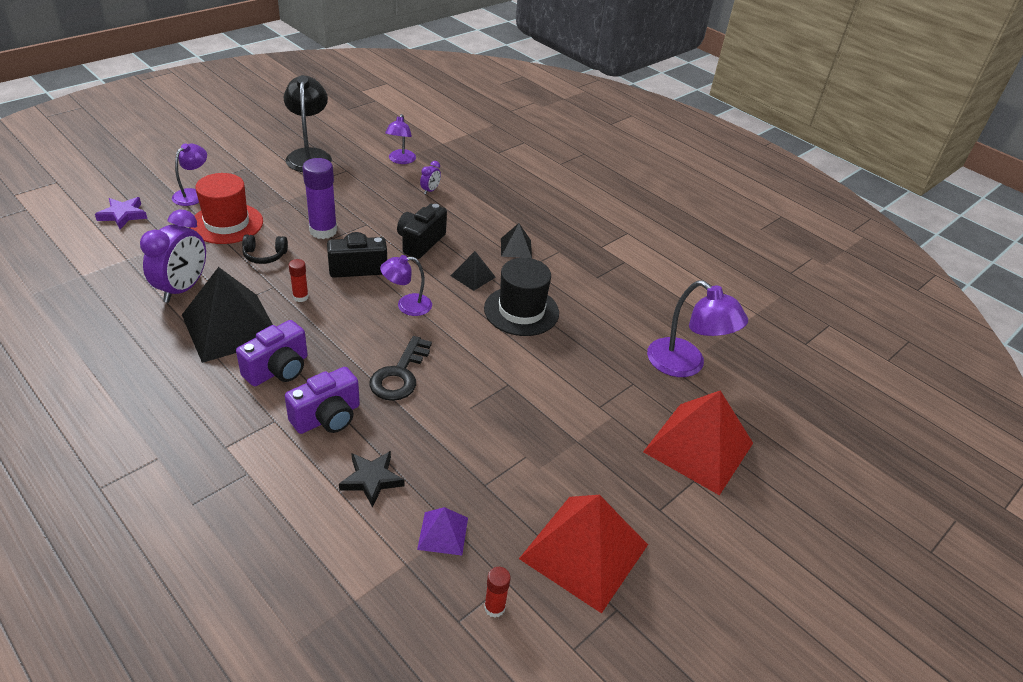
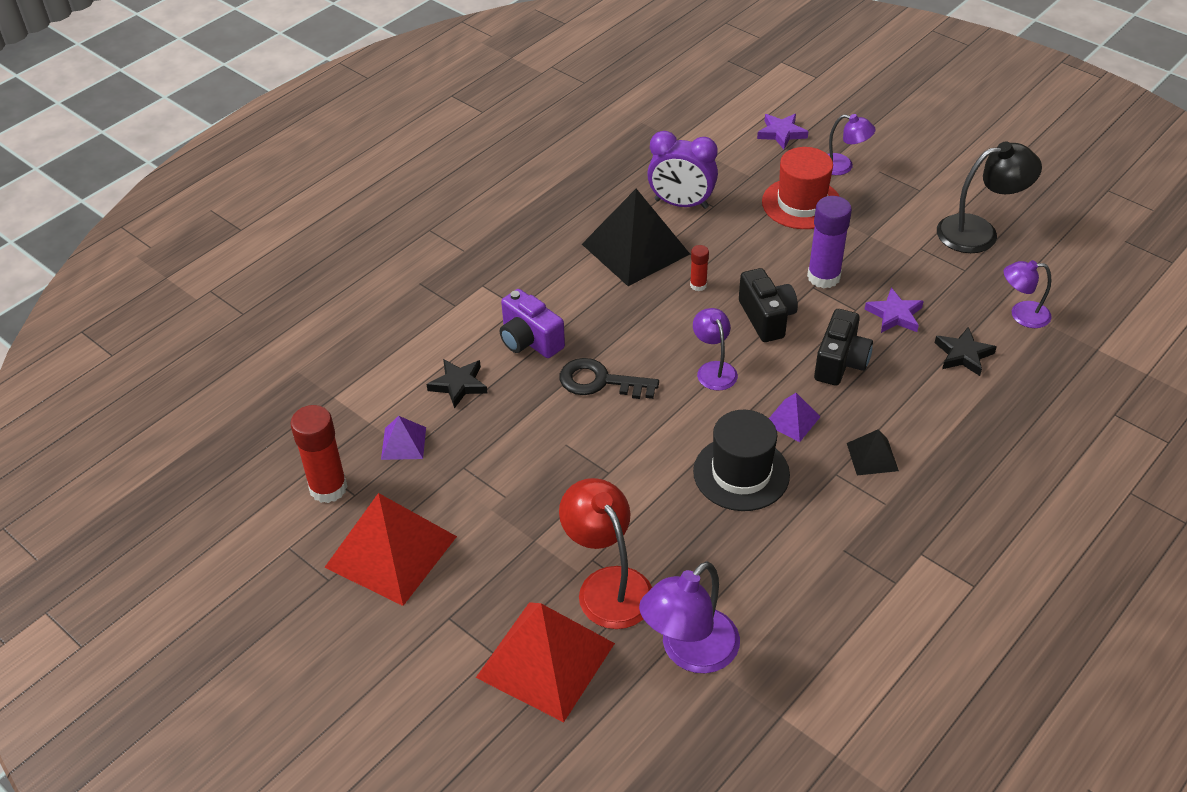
camera: 90 degrees right, 5 degrees up
purple camera [236,320,308,386] -> none
black headphones [242,235,288,264] -> none
black camera [397,204,447,259] -> black camera turned 90 degrees clockwise [814,309,873,386]
purple clock [420,161,441,195] -> black star [935,327,996,376]
black pyramid [451,251,496,291] -> purple pyramid [769,393,821,442]
red glue stick [484,567,511,618] -> red glue stick [290,405,348,503], size x1.97
none -> red lamp [559,478,652,629]
none -> purple star [864,288,924,333]

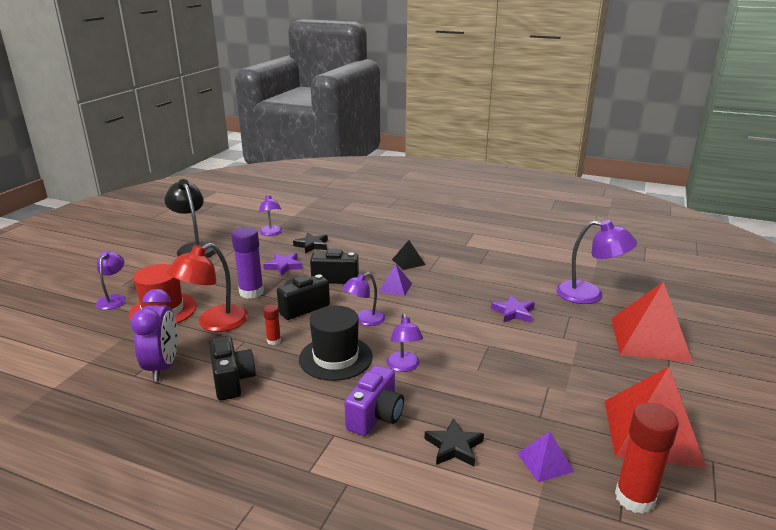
camera: 110 degrees left, 20 degrees down
red lamp [559,478,652,629] -> red lamp moved to [167,243,248,332]
black key [560,358,659,399] -> purple lamp [386,313,423,372]
black pyramid [582,189,690,286] -> black camera [209,336,256,401]
black hat [693,410,790,511] -> black hat moved to [299,306,373,381]
purple star [757,114,809,149] -> purple star moved to [491,295,535,323]

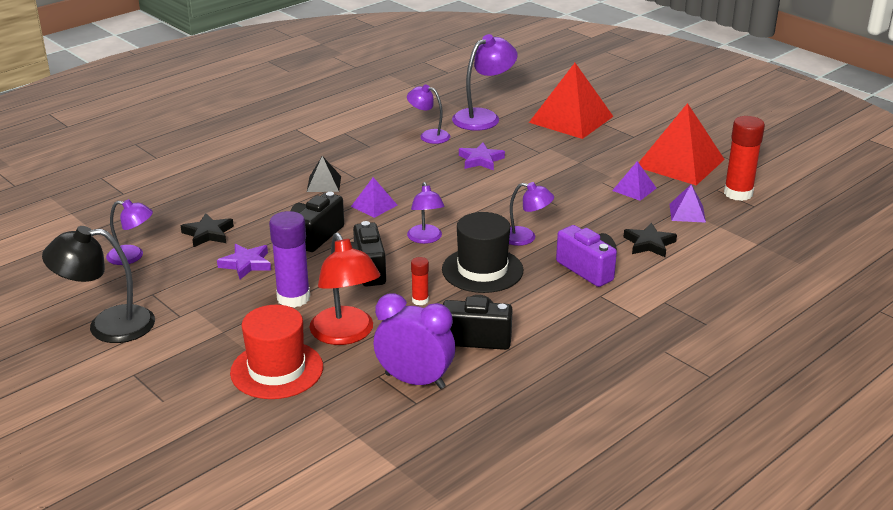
camera: 65 degrees left, 5 degrees up
purple lamp [96,252,126,310] -> purple lamp moved to [407,84,450,144]
none -> purple pyramid [612,161,656,201]

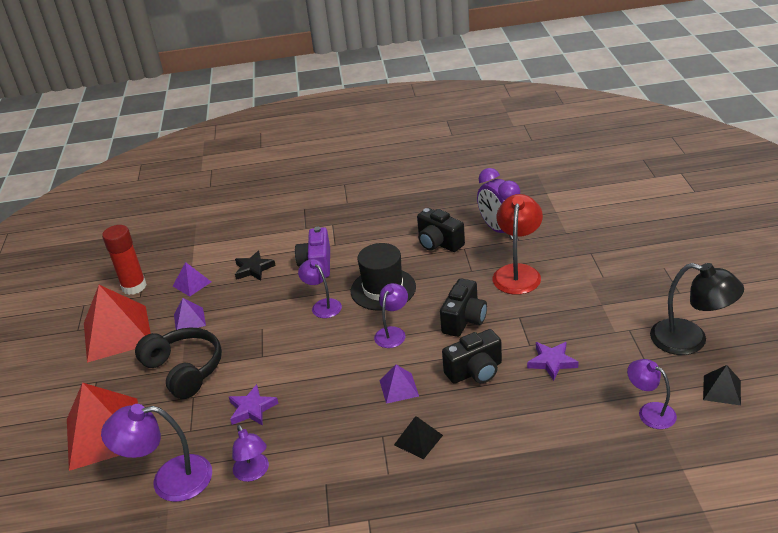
camera: 140 degrees left, 5 degrees up
black star [181,213,234,247] -> none
red hat [230,305,323,399] -> none
purple glue stick [269,211,310,308] -> none
red glue stick [411,257,429,305] -> none
none -> black headphones [135,327,222,399]
none -> black pyramid [703,365,741,405]

